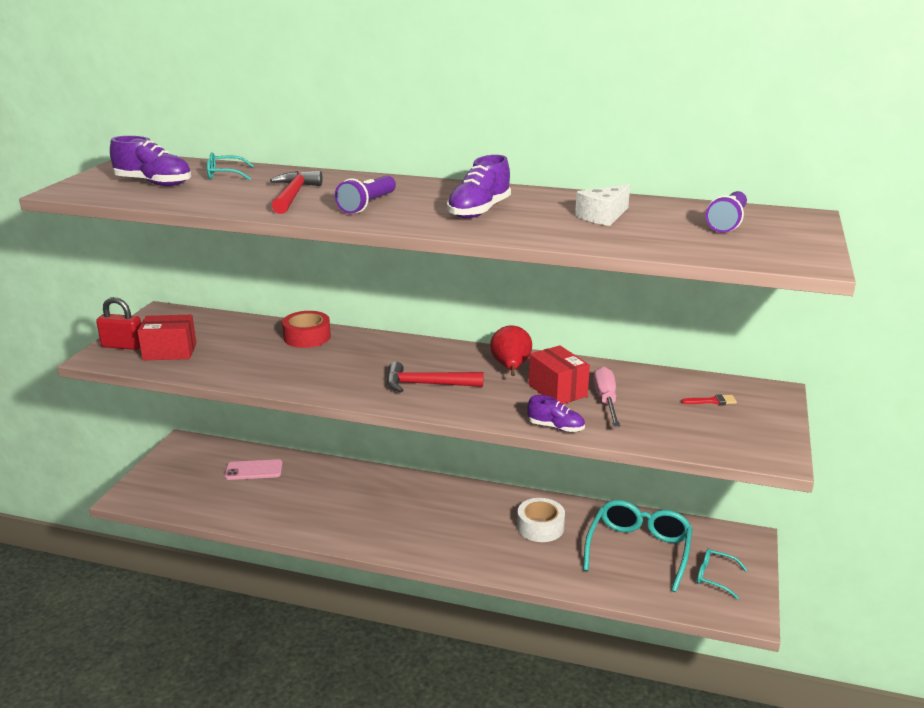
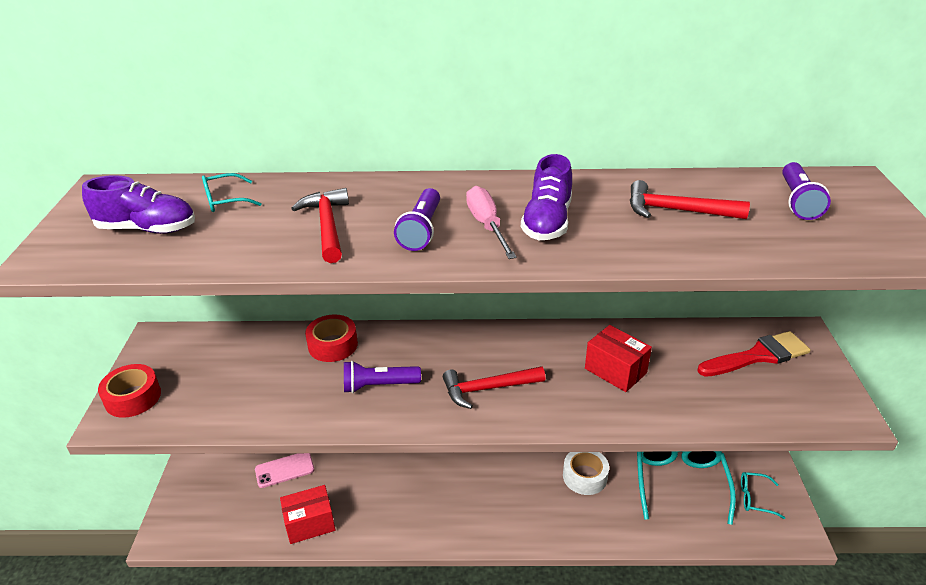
camera: 15 degrees left, 10 degrees up
red padlock [96,297,141,350] -> red tape [98,364,161,418]
red box [137,315,197,360] -> red box moved to [280,485,335,544]
red pear [490,326,532,376] -> none
purple shoe [527,395,585,432] -> none
white cheese [575,184,630,226] -> red hammer [630,180,750,219]
pink screwdriver [594,366,620,427] -> pink screwdriver moved to [466,186,517,259]
red brush [681,394,737,405] -> red brush [697,331,811,377], size x2.32
none -> purple flashlight [344,361,421,393]

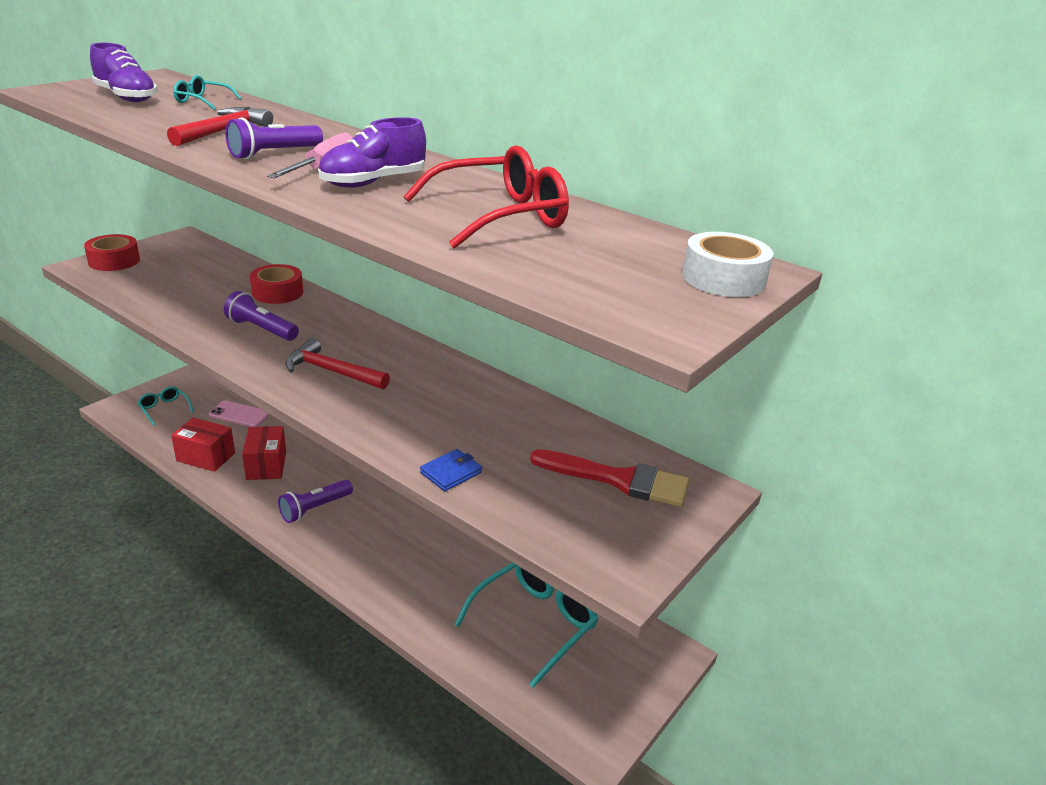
camera: 35 degrees right, 5 degrees down
white tape [563,452,609,495] -> white tape moved to [682,232,773,297]
red box [585,325,652,392] -> red box moved to [242,426,286,480]
red hammer [630,180,750,219] -> red glasses [403,145,569,249]
turquoise glasses [741,472,785,519] -> turquoise glasses moved to [137,386,194,426]
purple flashlight [782,162,831,220] -> purple flashlight moved to [278,480,353,523]
none -> blue wallet [420,449,482,491]

